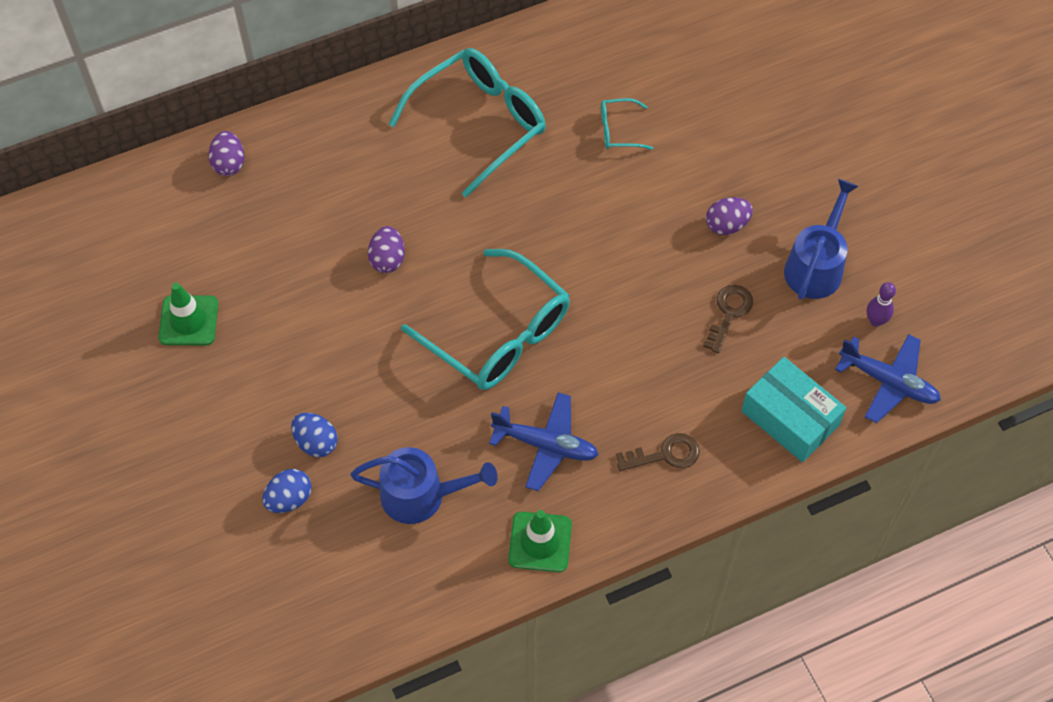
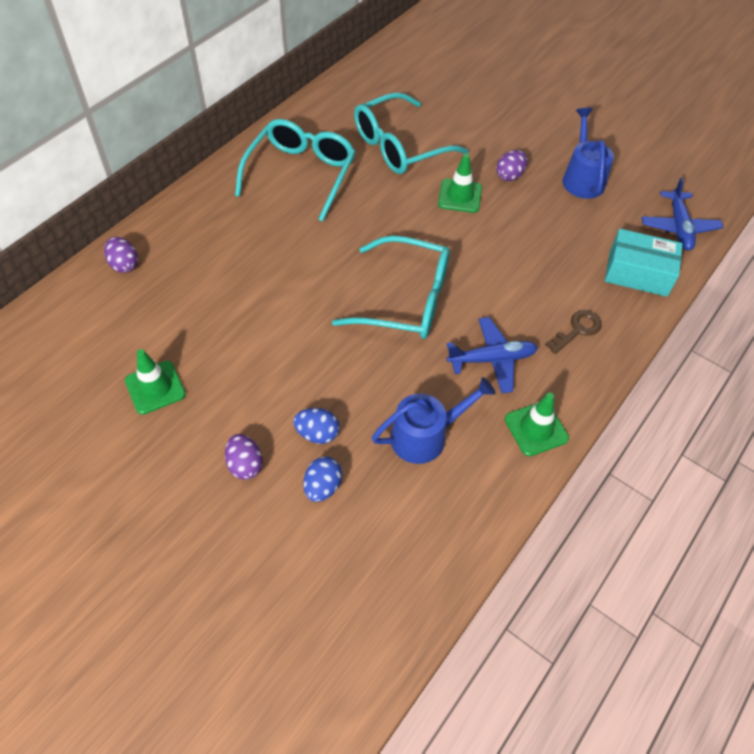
camera: 30 degrees left, 5 degrees down
purple egg [368,226,405,273] -> purple egg moved to [225,434,263,480]
turquoise glasses [601,98,653,150] -> turquoise glasses [354,92,469,174], size x2.25
brown key [703,285,753,353] -> none
blue plane [835,334,941,423] -> blue plane turned 90 degrees clockwise [641,178,723,251]
purple bowling pin [867,282,896,327] -> none
none -> green traffic cone [438,154,482,213]

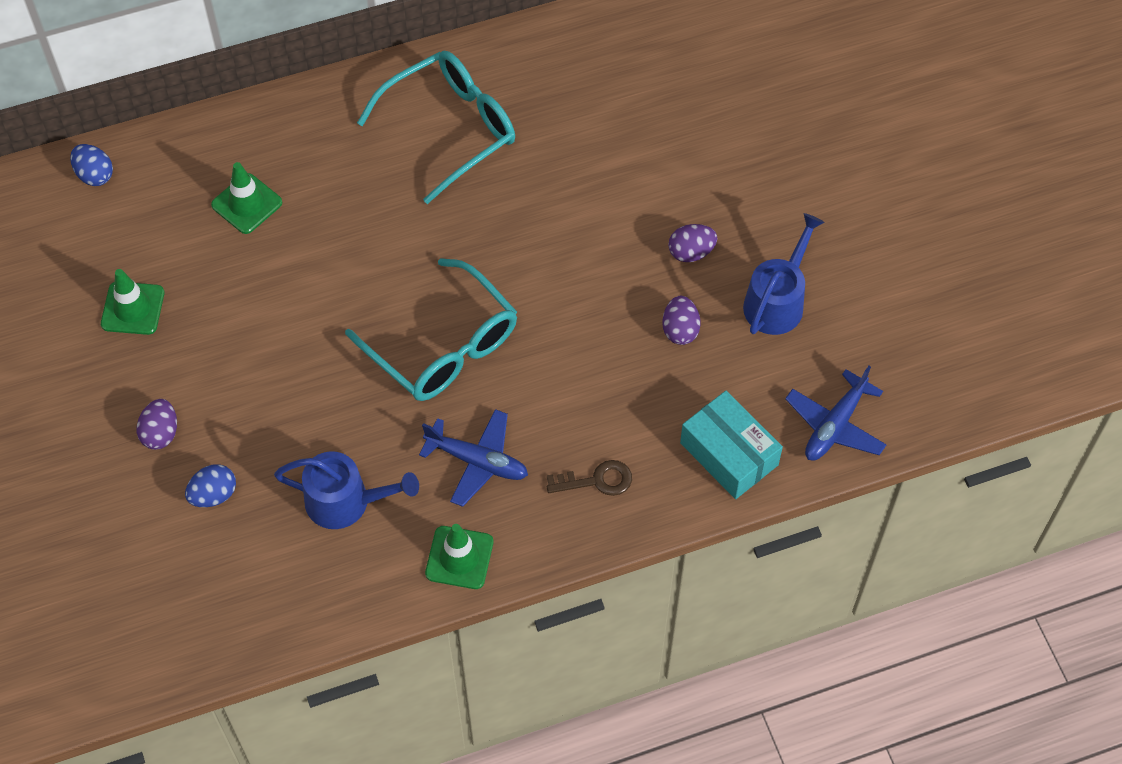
camera: 35 degrees right, 5 degrees up
purple egg [104,237,138,273] -> purple egg moved to [662,296,701,345]
blue egg [293,408,340,444] -> blue egg moved to [70,144,113,186]
turquoise glasses [354,92,469,174] -> none
green traffic cone [438,154,482,213] -> green traffic cone moved to [211,162,282,234]

